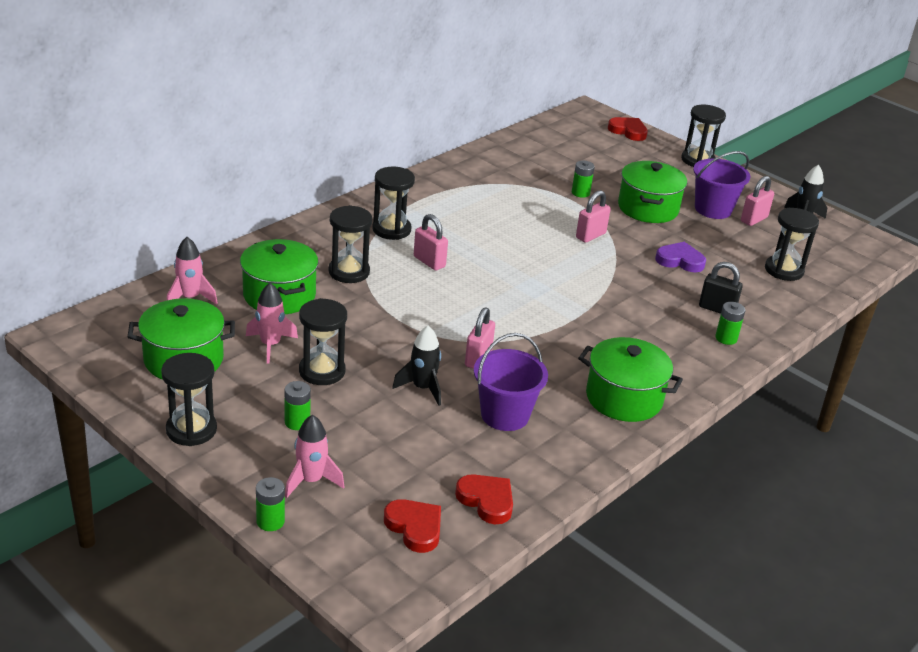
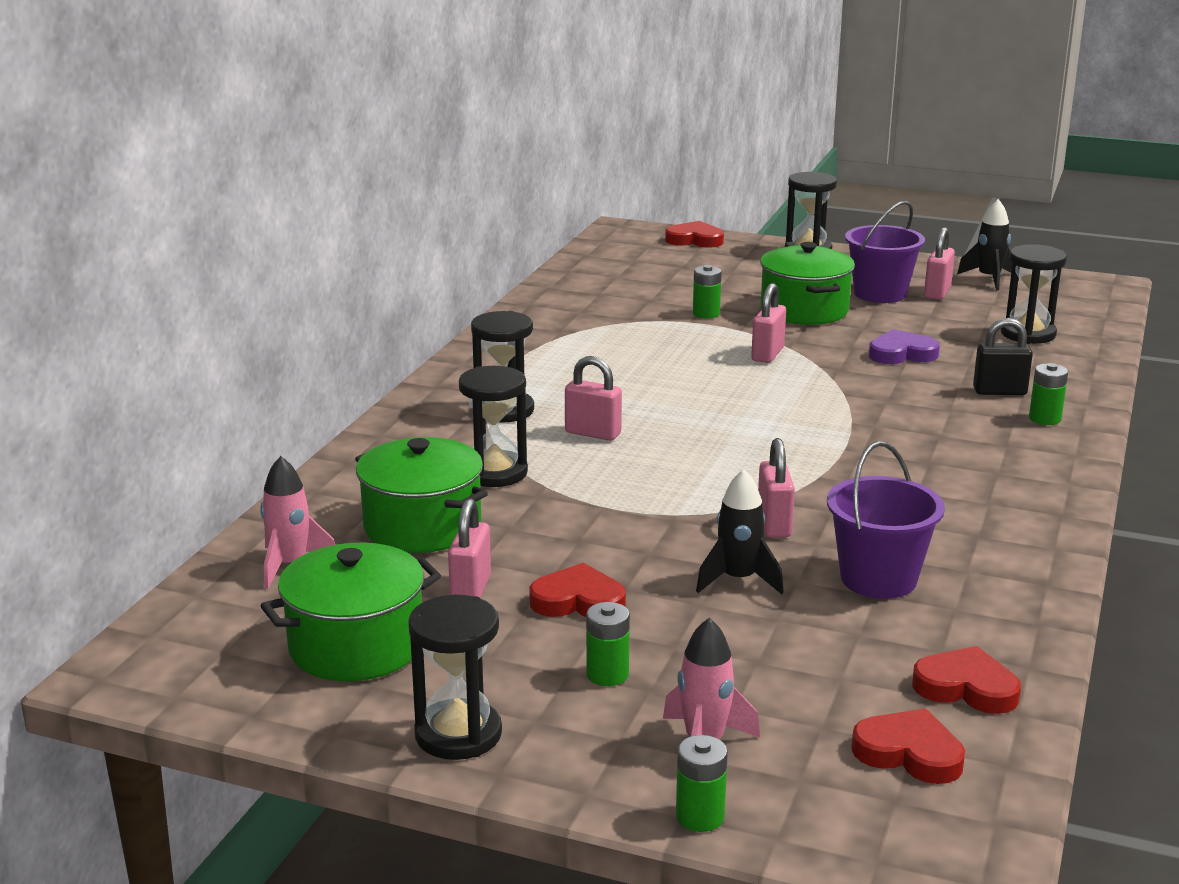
camera: 20 degrees left, 10 degrees down
pink rocket [246,283,298,364] -> pink padlock [448,498,491,598]
black hourglass [299,298,347,385] -> red heart [529,563,626,617]
green pot [578,337,683,422] -> none

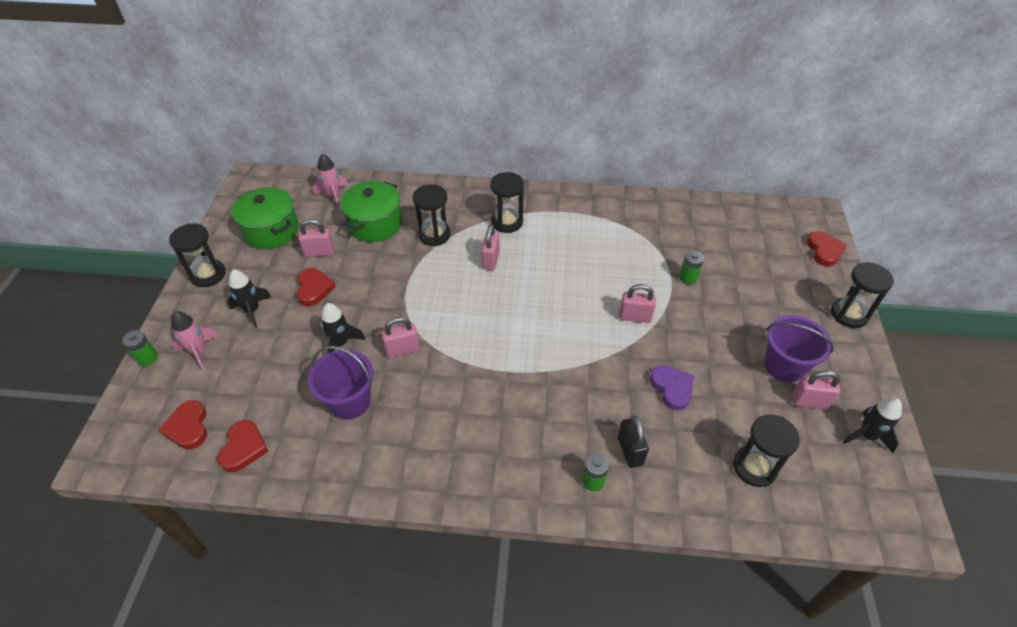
camera: 75 degrees right, 25 degrees up
green battery [586,602,630,686] -> black rocket [227,269,271,328]
green pot [760,242,855,325] -> none
red heart [851,708,965,784] -> red heart turned 150 degrees clockwise [159,400,207,450]

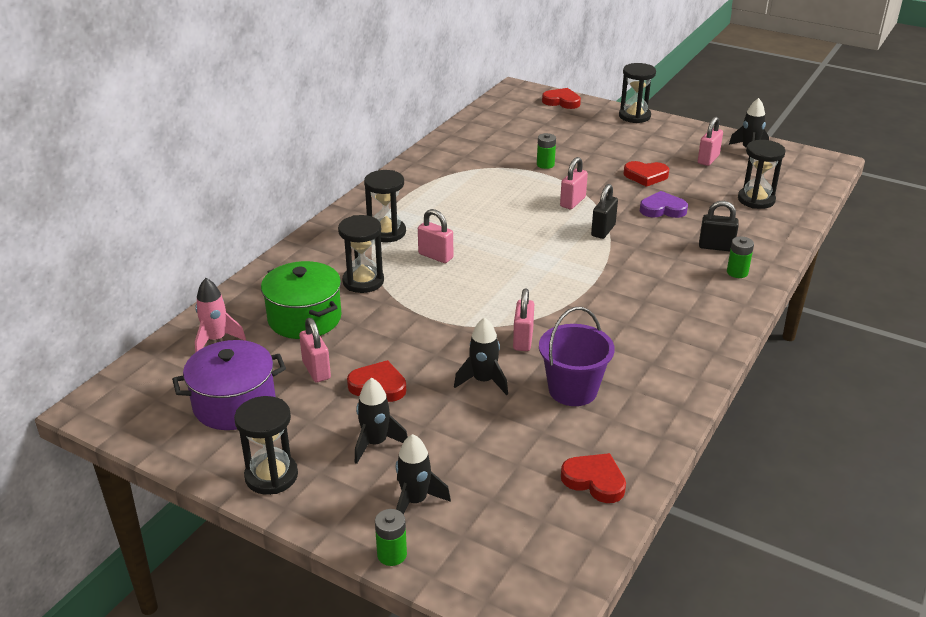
camera: 65 degrees left, 15 degrees down
red heart [159,400,207,450] -> red heart moved to [623,161,669,187]
pink rocket [171,311,219,370] -> black rocket [396,434,451,515]
green pot [232,187,299,249] -> purple pot [172,340,286,430]
pink padlock [298,219,334,257] -> pink padlock turned 45 degrees counterclockwise [299,318,331,382]
purple bucket [764,315,834,383] -> none
none -> black padlock [591,184,618,239]

